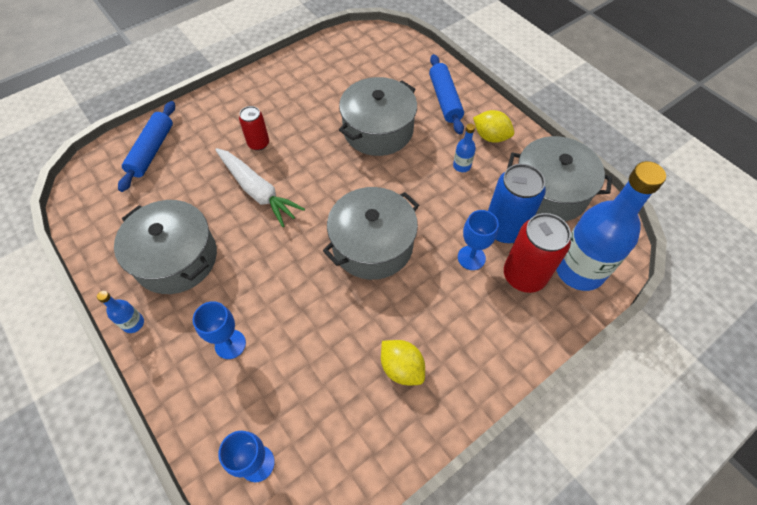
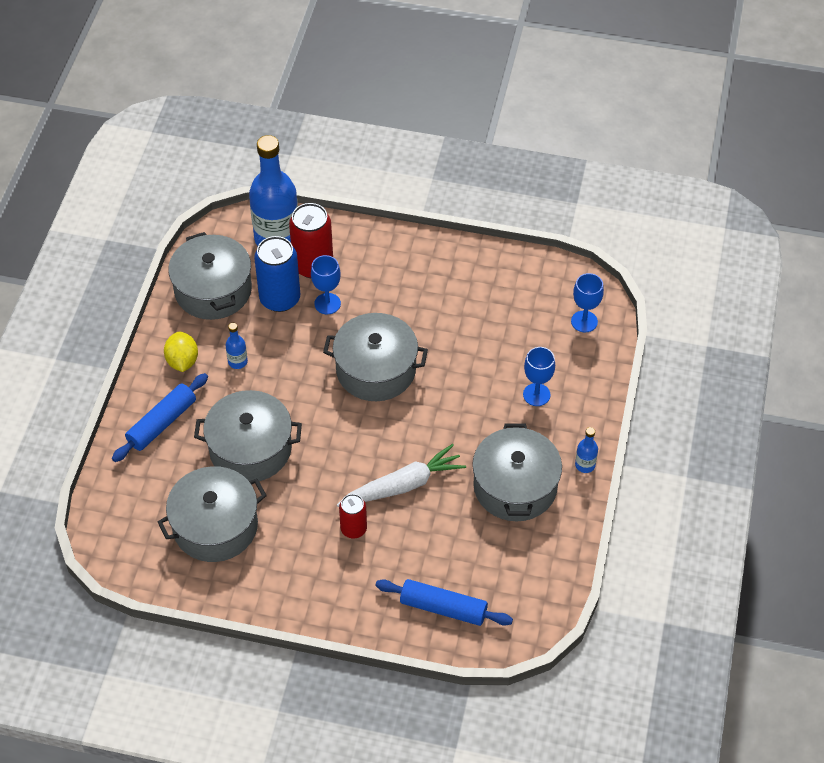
camera: 130 degrees left, 5 degrees down
blue rolling pin [118,101,175,192] -> blue rolling pin turned 45 degrees clockwise [375,579,513,626]
white carrot [215,148,305,227] -> white carrot turned 60 degrees clockwise [337,444,466,507]
yellow lemon [381,340,425,385] -> none
none -> grey pot [158,466,267,562]

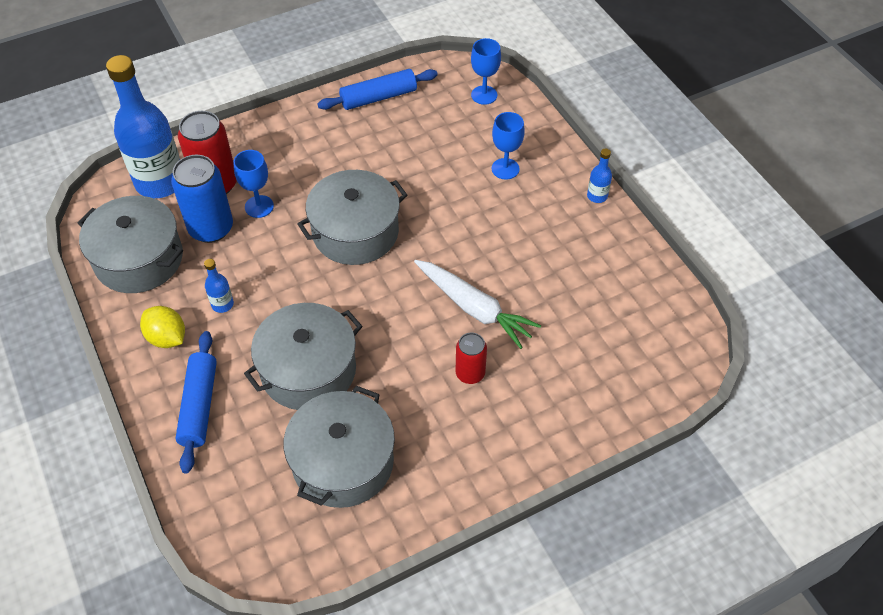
camera: 40 degrees left, 0 degrees up
white carrot [337,444,466,507] -> white carrot turned 105 degrees clockwise [414,260,541,349]
blue rolling pin [375,579,513,626] -> blue rolling pin moved to [317,69,438,110]
grey pot [472,423,562,521] -> none

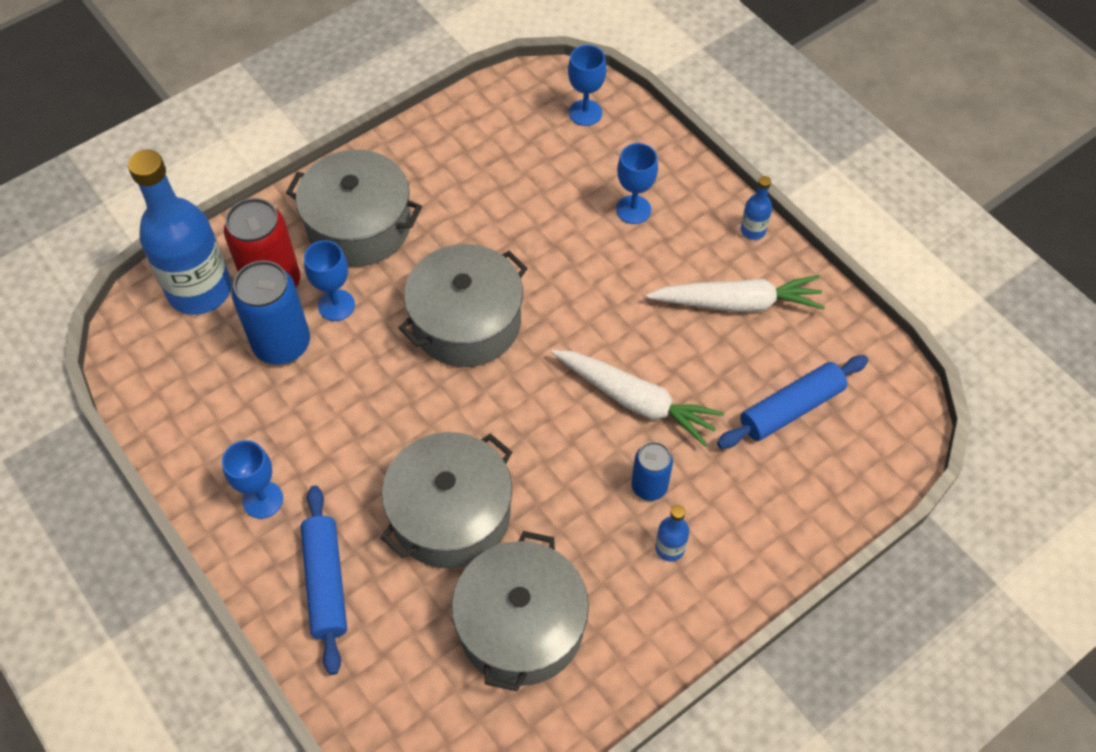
camera: 10 degrees left, 5 degrees up
grey pot [77,196,183,293] -> grey pot moved to [286,150,422,267]
yellow lemon [140,306,185,348] -> blue goblet [222,440,283,519]
blue bottle [204,259,234,313] -> blue bottle moved to [655,505,689,561]
blue rolling pin [317,69,438,110] -> blue rolling pin moved to [717,355,868,449]
red can [456,333,487,384] -> blue can [632,442,673,501]
none -> white carrot [646,275,825,312]

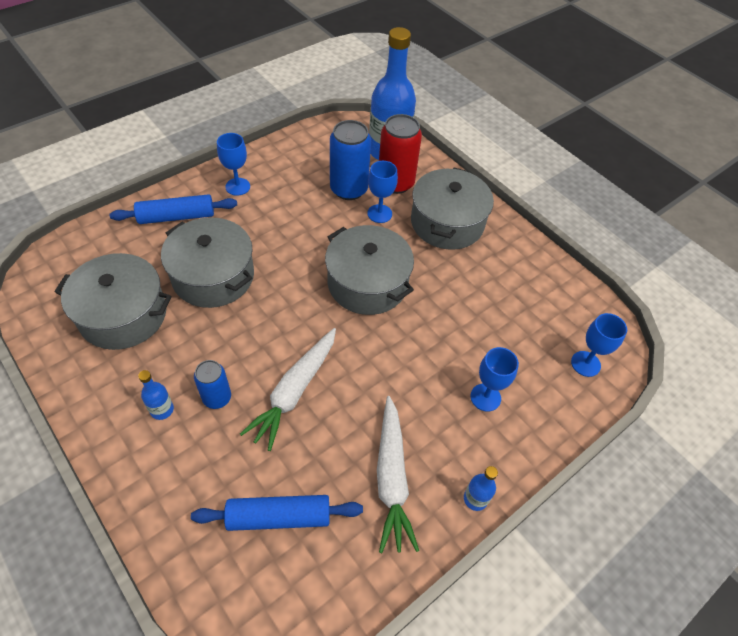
camera: 85 degrees right, 5 degrees down
blue rolling pin [717,355,868,449] -> blue rolling pin turned 60 degrees counterclockwise [191,495,363,531]

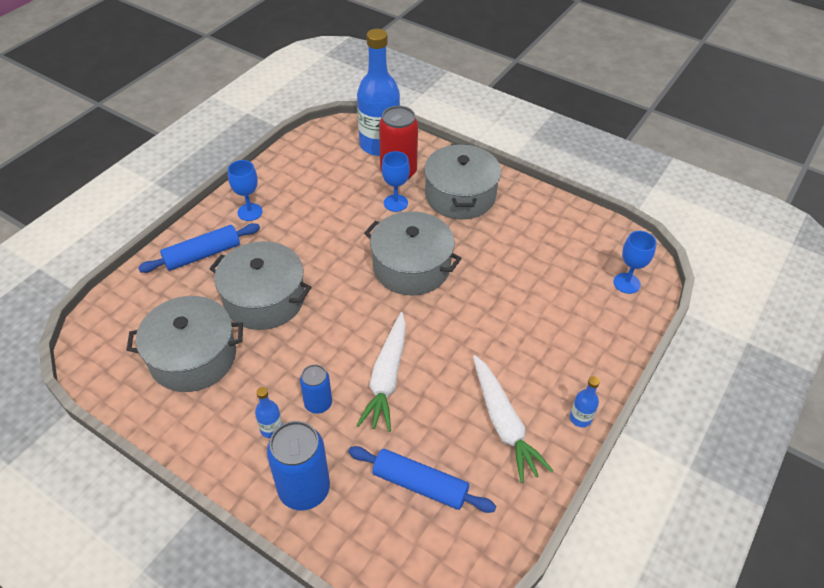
camera: 15 degrees left, 5 degrees down
blue rolling pin [191,495,363,531] -> blue rolling pin turned 45 degrees clockwise [348,446,496,513]
blue can [330,120,371,200] -> blue can moved to [267,421,330,511]
blue goblet [470,347,519,412] -> none

